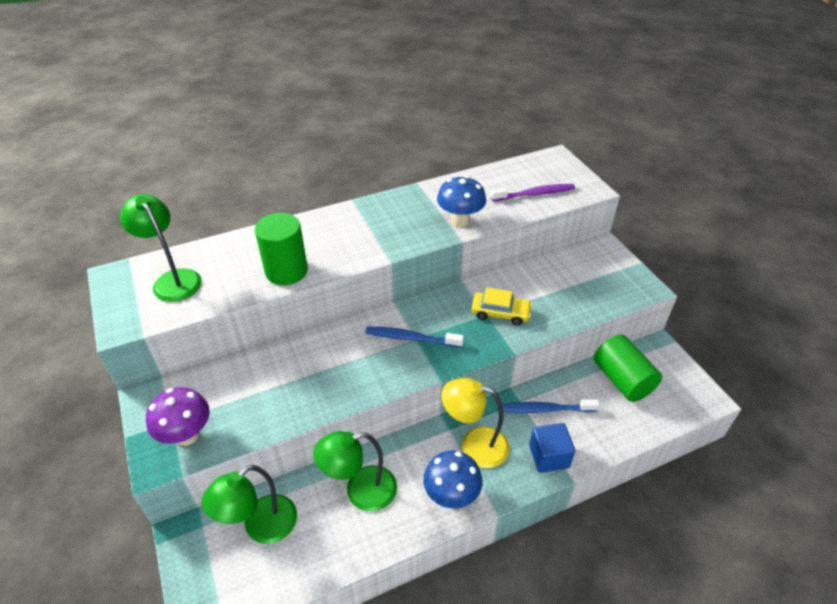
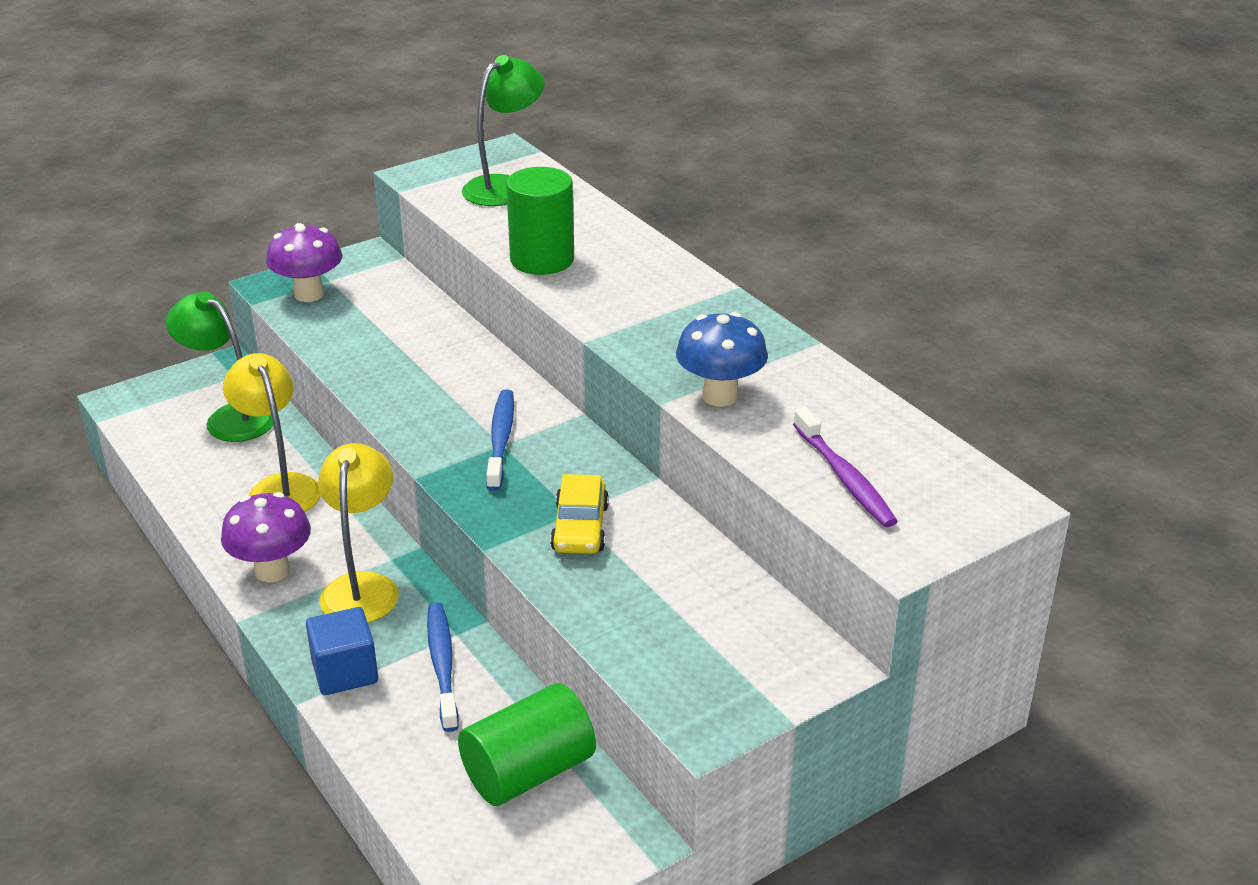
camera: 80 degrees right, 10 degrees down
green lamp [313,431,397,512] -> yellow lamp [223,353,321,512]
blue mushroom [423,451,482,508] -> purple mushroom [221,492,311,583]

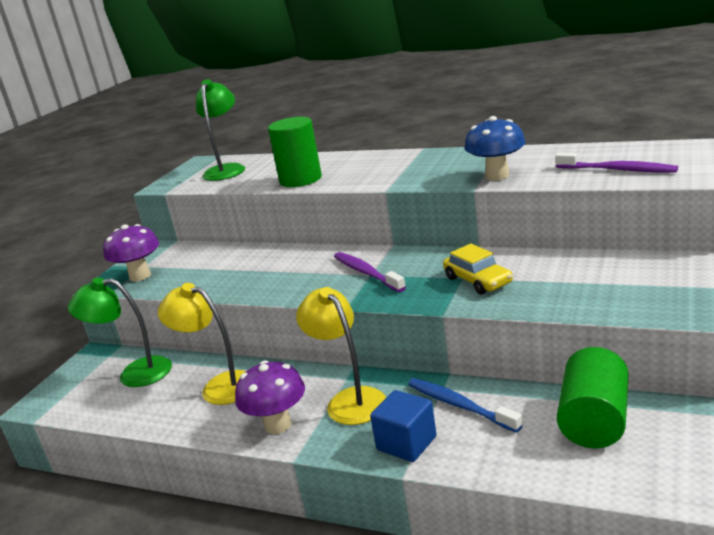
camera: 30 degrees left, 10 degrees down
blue toothbrush [486,390,514,491] -> purple toothbrush [334,252,406,292]

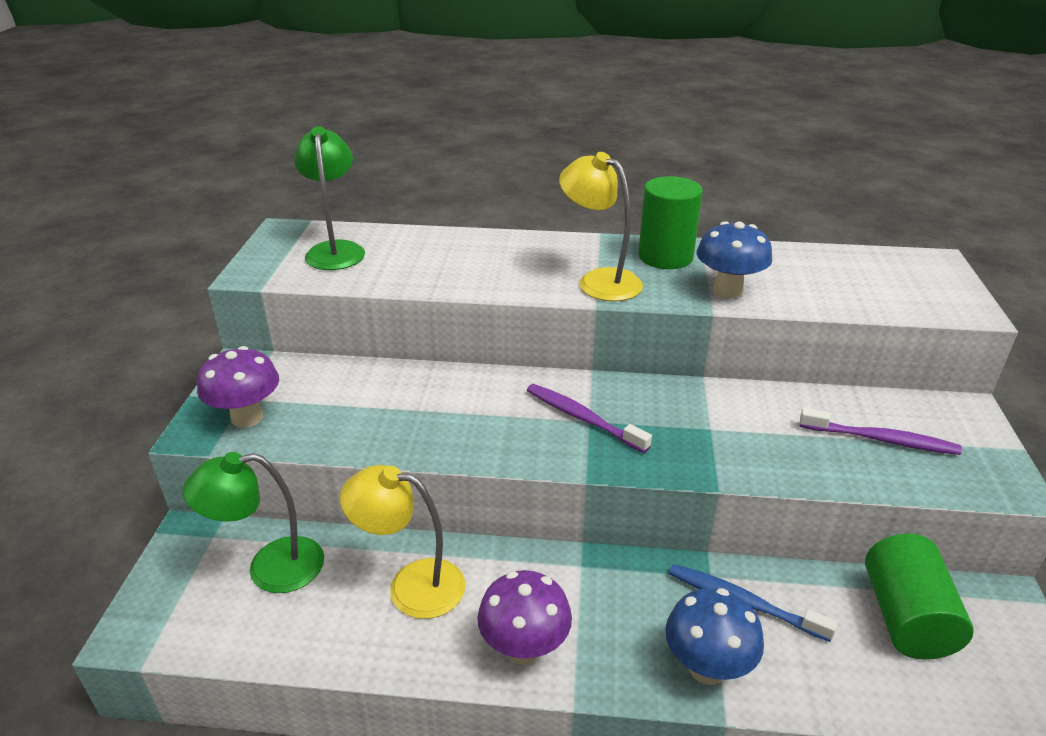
camera: 20 degrees left, 10 degrees up
green cylinder [268,117,322,187] -> green cylinder moved to [638,176,703,269]
yellow lamp [296,287,386,425] -> yellow lamp moved to [559,152,643,301]
blue cube [370,390,436,462] -> blue mushroom [665,588,764,685]
yellow car [443,244,513,295] -> none
purple toothbrush [555,153,678,172] -> purple toothbrush moved to [800,408,962,455]

